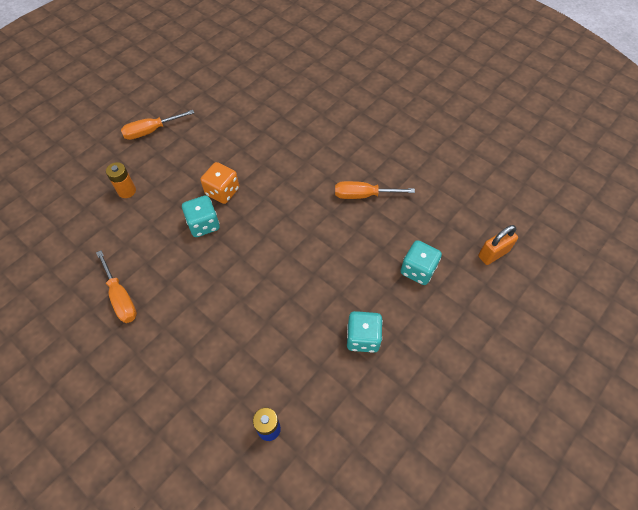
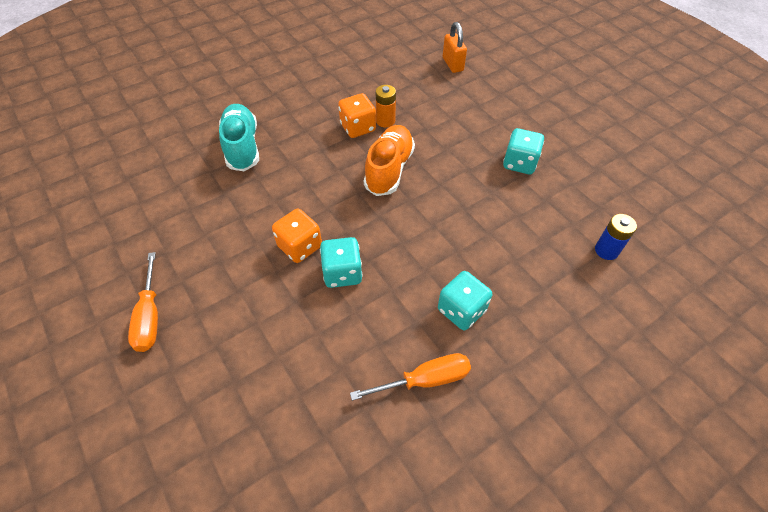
camera: 75 degrees left, 5 degrees down
orange battery [106,162,136,198] -> orange battery moved to [376,85,396,128]
orange screwdriver [335,181,415,199] -> orange dice [338,93,376,138]
turquoise dice [401,240,442,285] -> turquoise dice moved to [438,271,492,330]
none -> turquoise shoe [219,104,259,171]
none -> orange shoe [364,125,415,196]

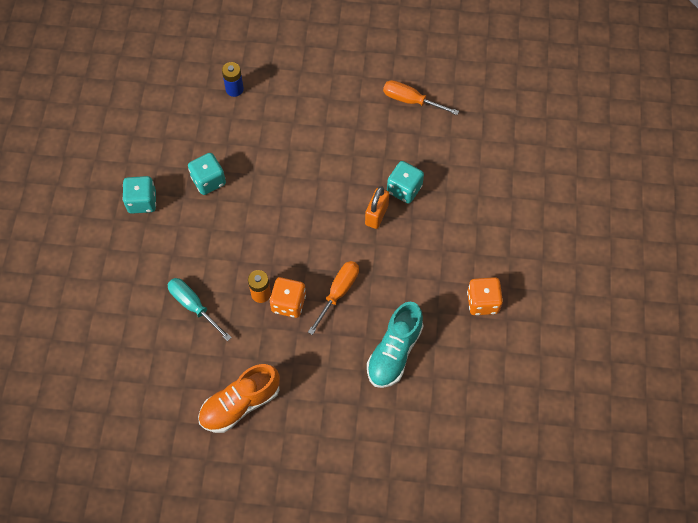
camera: 140 degrees left, 10 degrees up
orange screwdriver [128,252,158,352] -> orange screwdriver moved to [308,261,359,335]
orange dice [272,208,322,263] -> orange dice moved to [467,277,503,315]
orange shoe [364,125,415,196] -> orange shoe moved to [198,364,280,433]
turquoise dice [438,271,492,330] -> turquoise dice moved to [122,176,156,214]
orange padlock [443,22,467,73] -> orange padlock moved to [365,186,389,229]
none -> turquoise screwdriver [168,278,232,341]

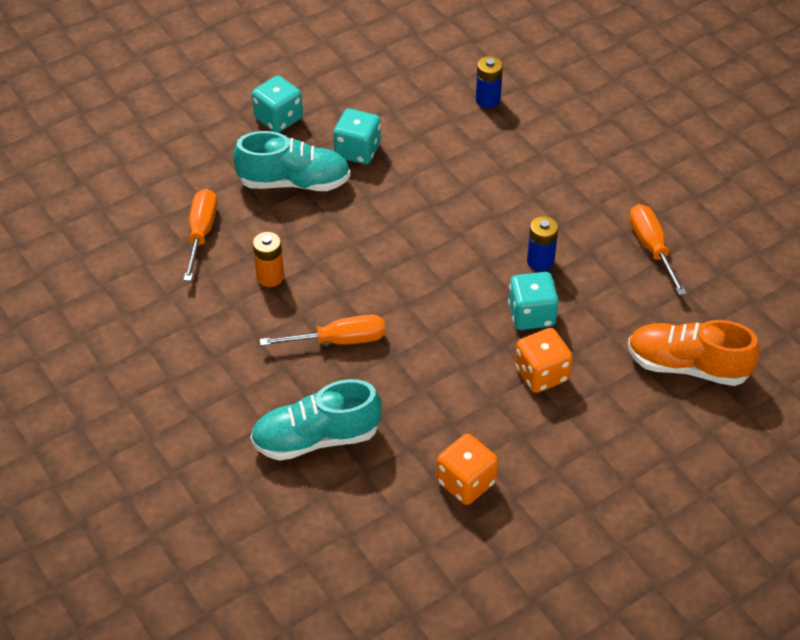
camera: 50 degrees right, 15 degrees down
turquoise screwdriver [168,278,232,341] -> orange screwdriver [184,189,217,281]
orange shoe [198,364,280,433] -> orange shoe moved to [628,320,760,386]
orange dice [270,277,306,318] -> orange dice moved to [515,328,573,393]
orange padlock [365,186,389,229] -> none
none -> turquoise shoe [233,131,351,191]
none -> blue battery [527,216,558,271]

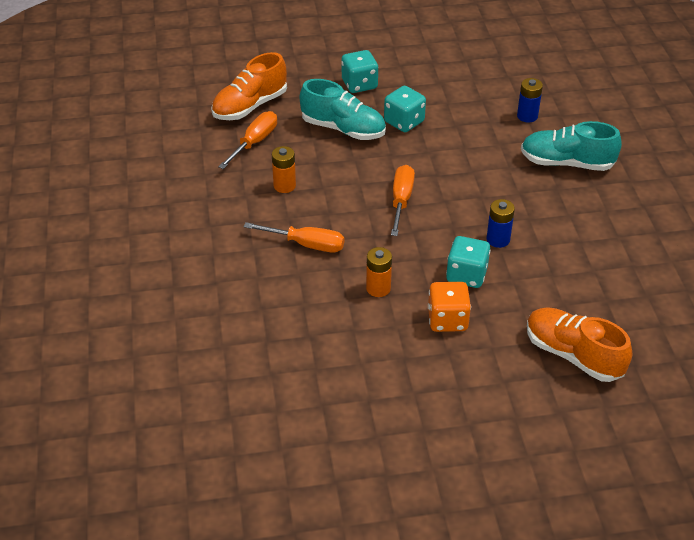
camera: 25 degrees right, 5 degrees down
turquoise shoe [250,379,382,461] -> turquoise shoe moved to [521,121,622,171]
orange dice [437,434,498,505] -> none
orange screwdriver [629,204,687,295] -> orange screwdriver moved to [391,165,415,236]
none -> orange shoe [211,52,287,120]
none -> orange battery [366,247,392,297]

